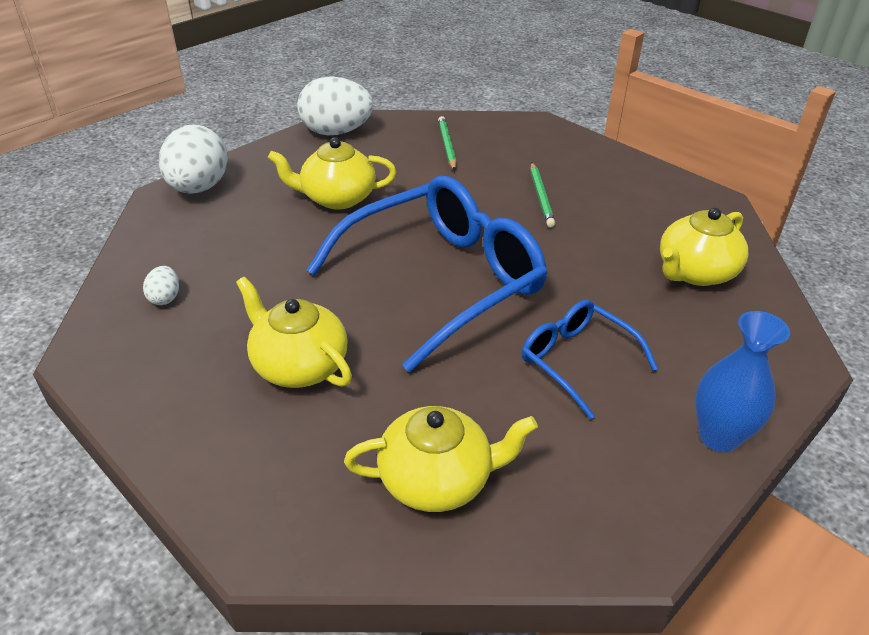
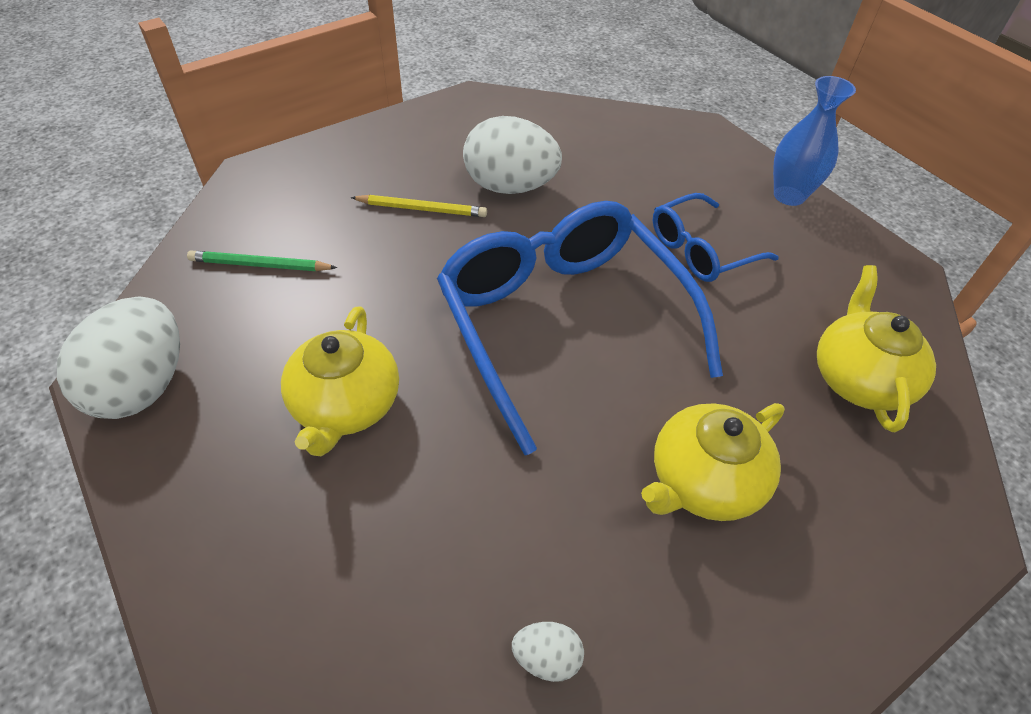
camera: 80 degrees left, 10 degrees up
white egg [159,124,228,194] -> white egg moved to [463,116,562,194]
green pencil [530,162,556,227] -> yellow pencil [351,195,487,217]
yellow teapot [660,208,748,286] -> none

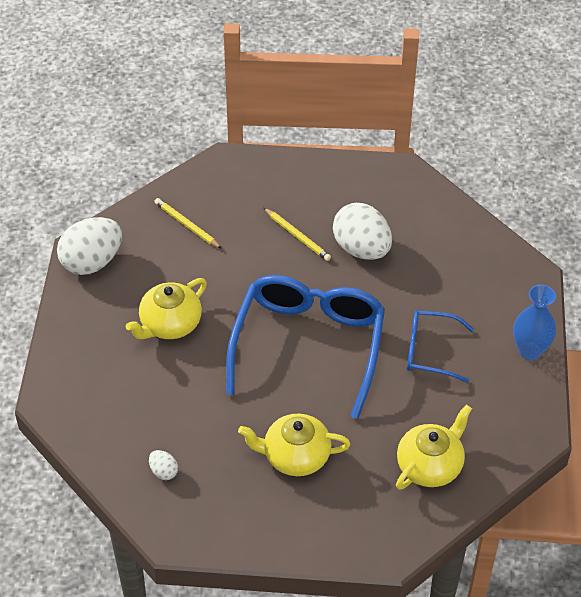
camera: 40 degrees right, 0 degrees up
green pencil [187,250,337,271] -> yellow pencil [154,198,222,249]

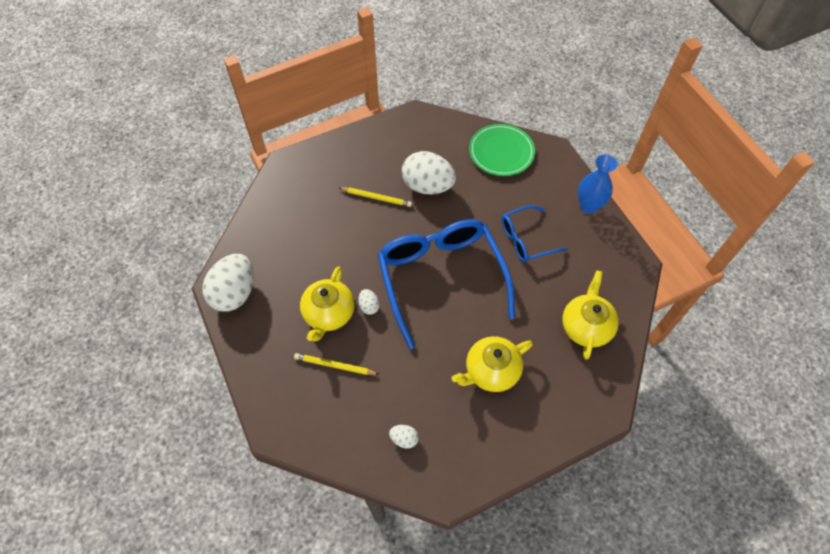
camera: 30 degrees left, 10 degrees up
yellow pencil [154,198,222,249] -> yellow pencil moved to [294,353,379,375]
none -> white egg [358,289,380,315]
none -> green plate [469,124,535,176]

